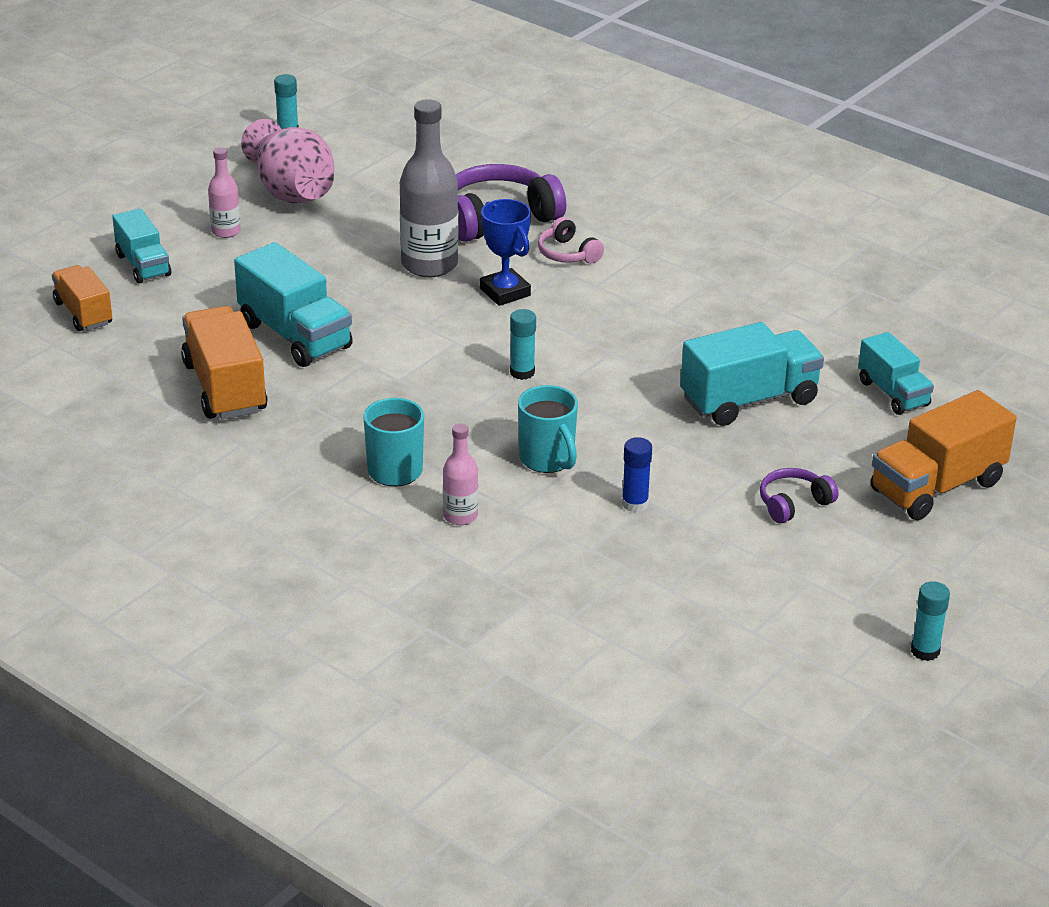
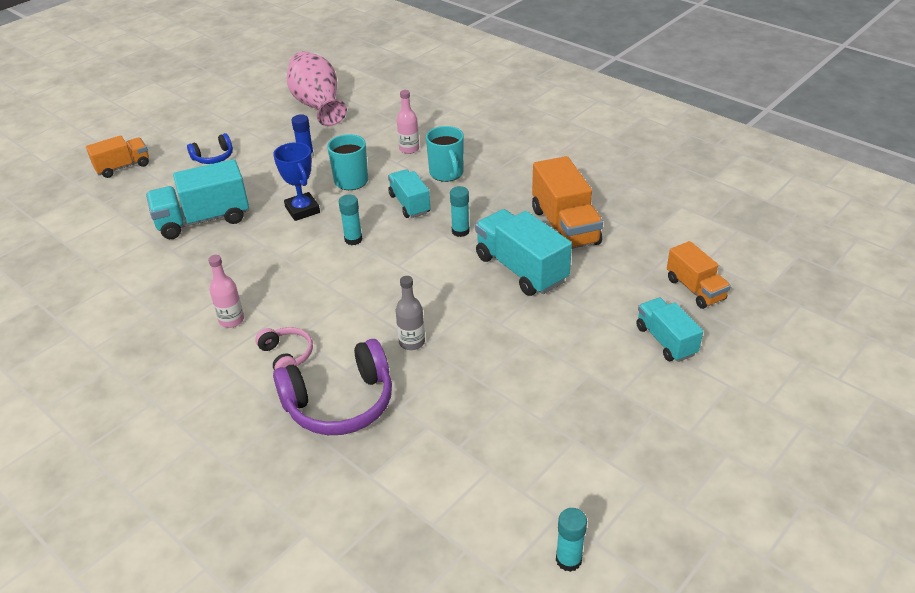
camera: 175 degrees left, 5 degrees up
pink bottle [208,147,241,238] -> pink bottle moved to [208,255,244,328]
pink vase [241,119,334,203] -> pink vase moved to [287,51,347,126]
grey bottle [400,99,459,278] -> grey bottle [395,276,425,350], size x0.53
blue trophy [480,199,531,306] -> blue trophy moved to [273,142,320,221]
purple headphones [760,468,839,523] -> blue headphones [187,133,233,164]
turquoise truck [858,332,934,415] -> turquoise truck moved to [388,169,430,218]
orange truck [871,390,1017,520] -> orange truck [86,135,149,178], size x0.63
turquoise glue stick [911,581,950,661] -> turquoise glue stick moved to [450,186,470,237]

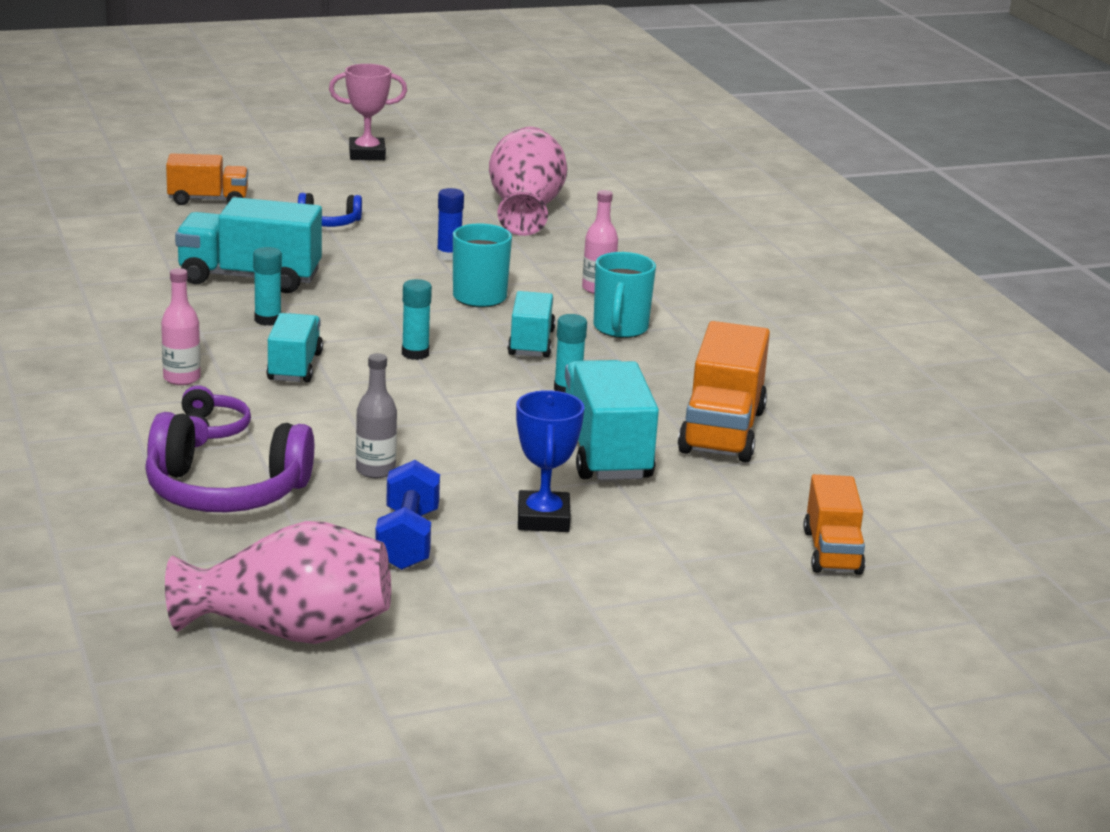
camera: 25 degrees right, 15 degrees down
pink headphones [255,327,313,370] -> purple headphones [181,385,251,447]
blue trophy [273,142,320,221] -> blue trophy moved to [516,390,585,532]
turquoise glue stick [556,508,587,572] -> turquoise glue stick moved to [253,247,282,326]
turquoise truck [636,298,703,362] -> turquoise truck moved to [266,313,323,383]
none -> pink vase [165,521,391,644]
none -> pink trophy [329,64,407,160]
none -> blue dumbbell [375,460,440,570]

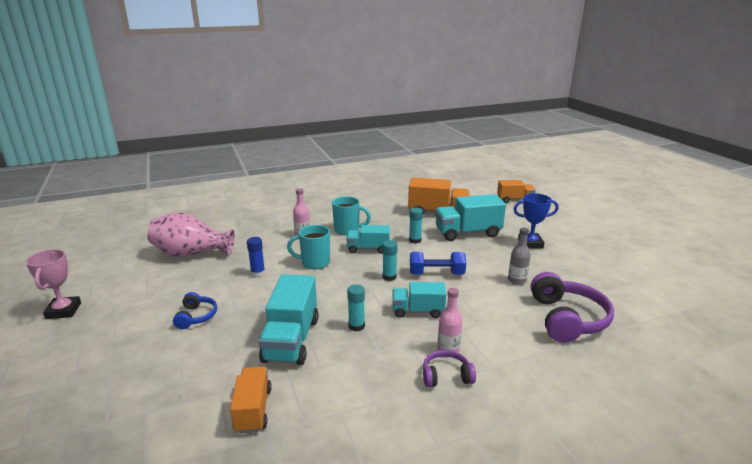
camera: 90 degrees left, 0 degrees up
pink vase [165,521,391,644] -> none
orange truck [166,153,248,205] -> orange truck moved to [230,367,272,433]
purple headphones [181,385,251,447] -> purple headphones moved to [423,350,476,387]
blue dumbbell [375,460,440,570] -> blue dumbbell moved to [410,252,466,274]

